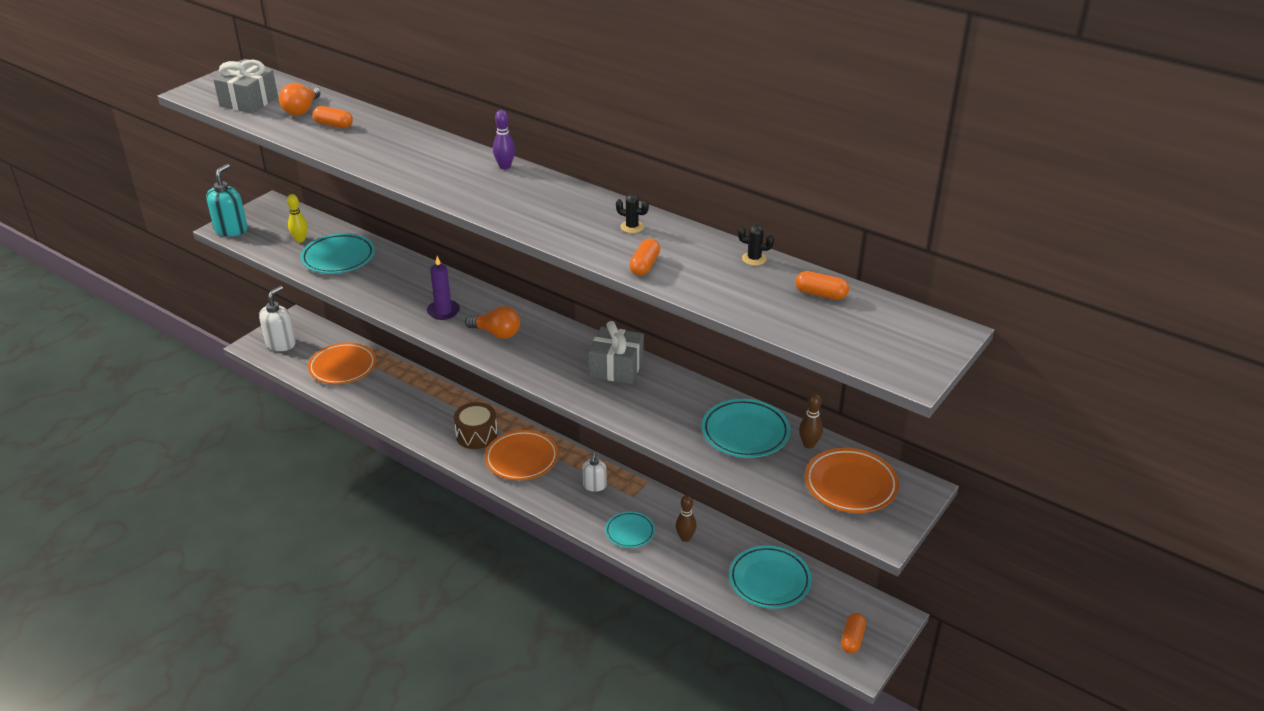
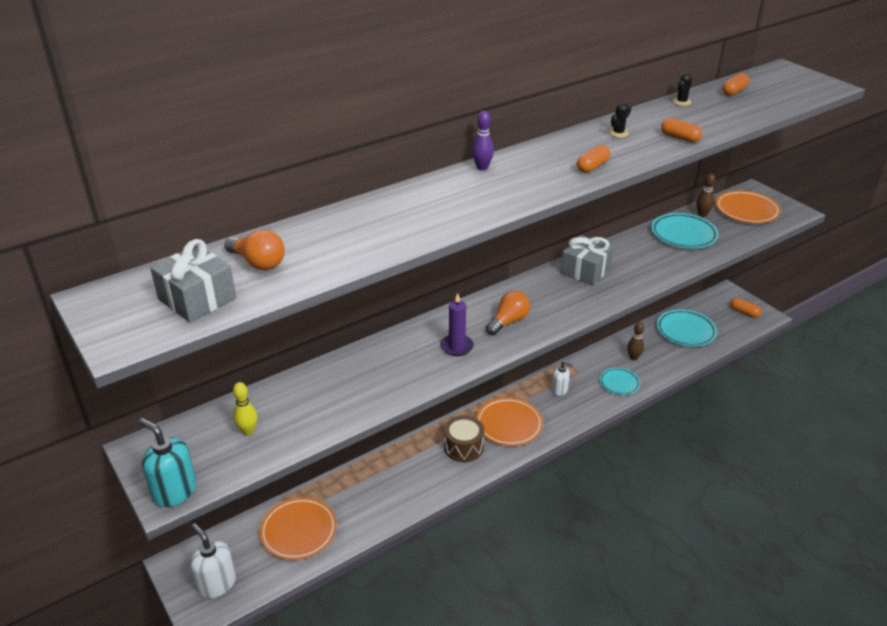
camera: 70 degrees left, 0 degrees up
turquoise plate [300,233,375,274] -> none
orange capsule [312,106,353,128] -> orange capsule moved to [577,145,610,173]

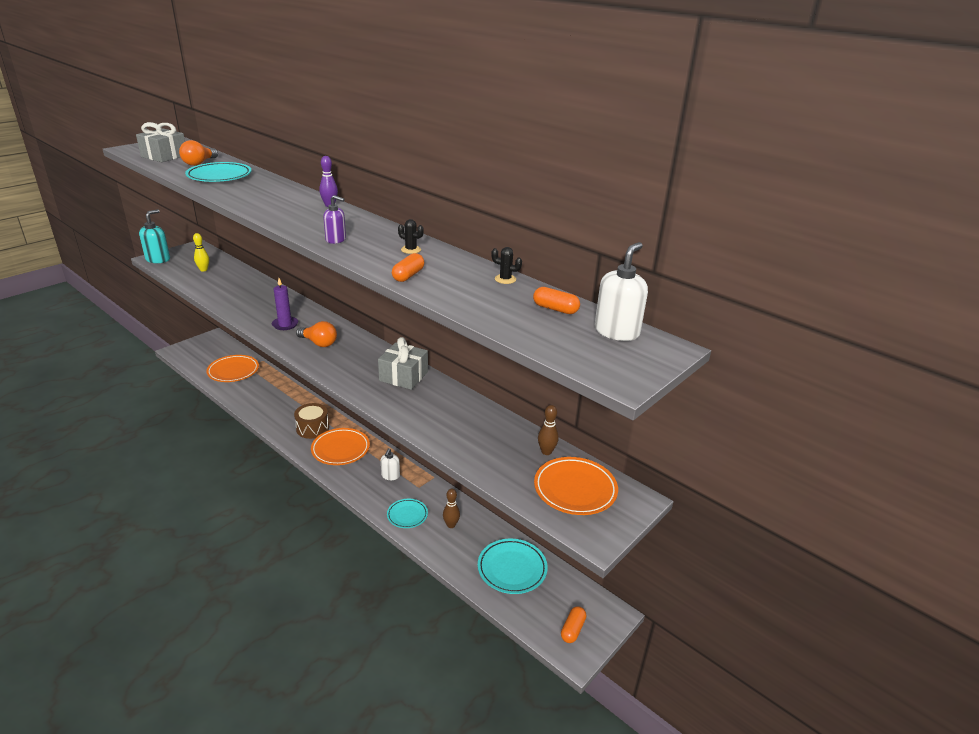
camera: 75 degrees right, 5 degrees down
white soap dispenser [190,523,236,599] -> white soap dispenser moved to [595,242,648,341]
orange capsule [577,145,610,173] -> purple soap dispenser [323,195,346,244]
turquoise plate [651,213,719,249] -> turquoise plate moved to [185,162,252,182]

